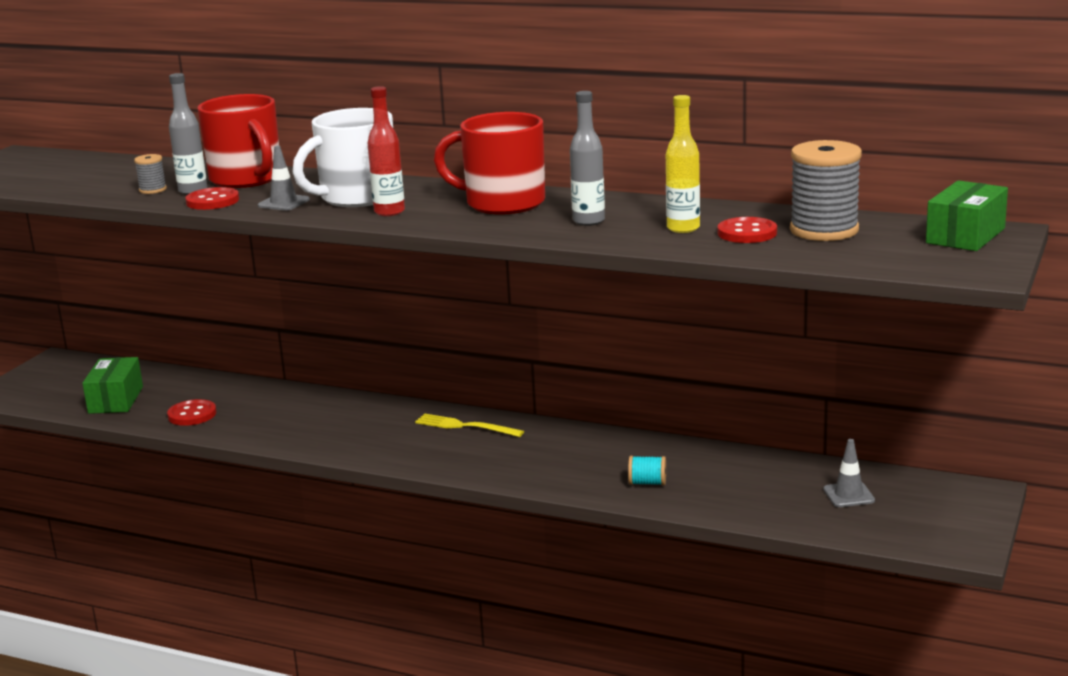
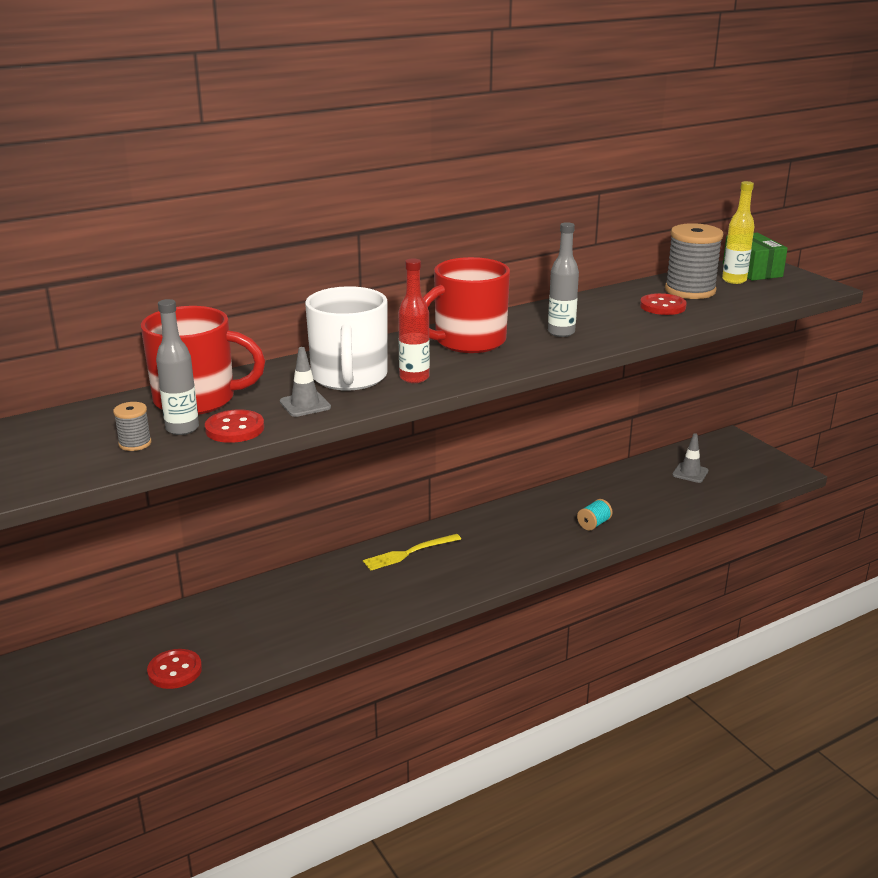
camera: 55 degrees left, 5 degrees up
green box [82,357,143,414] -> none
yellow bottle [666,95,700,233] -> yellow bottle moved to [722,181,755,284]

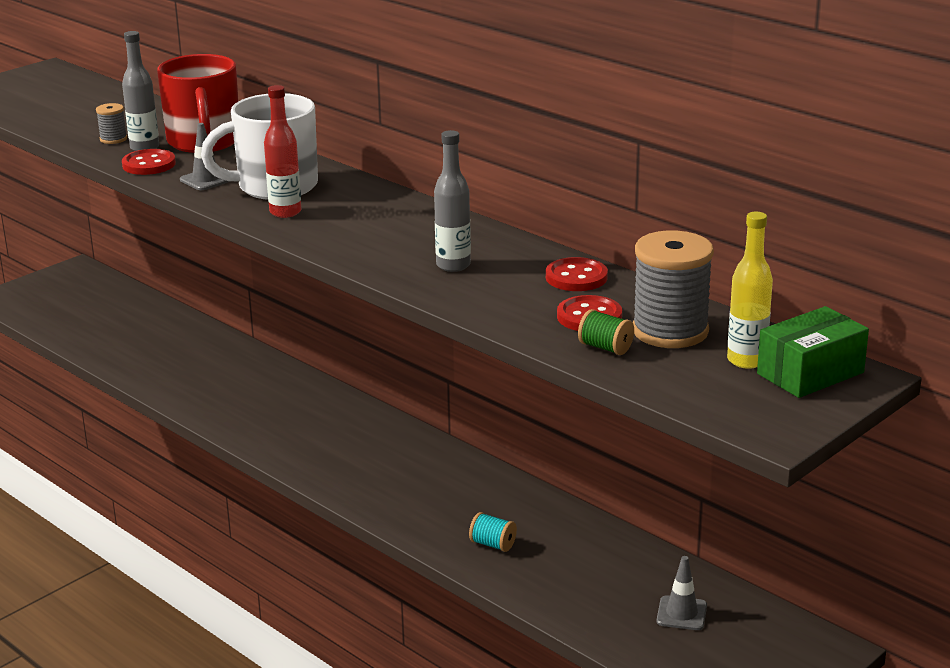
camera: 75 degrees right, 0 degrees up
red button [147,649,202,689] -> red button moved to [546,257,608,291]
yellow fork [363,534,461,571] -> none
red mug [423,257,510,353] -> none
none -> green spool [578,309,634,355]

